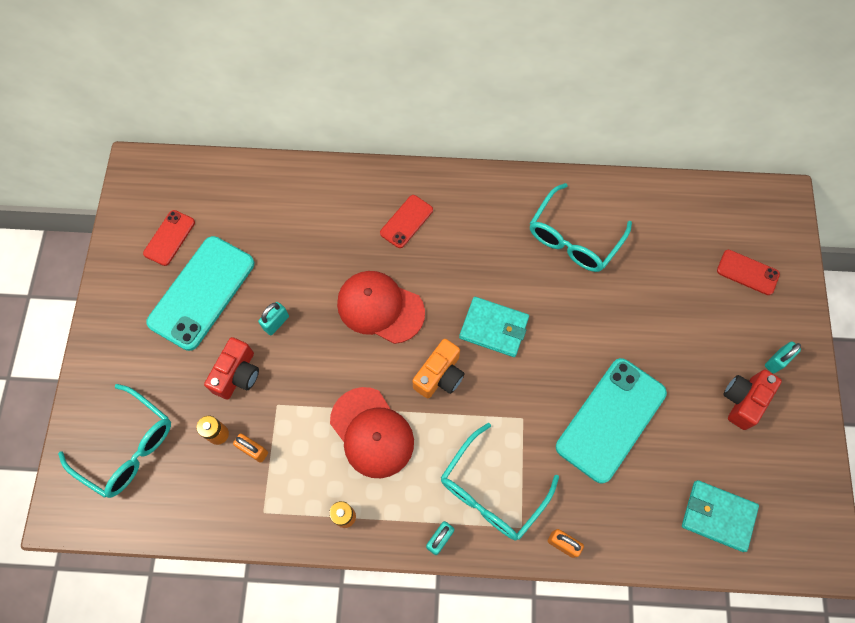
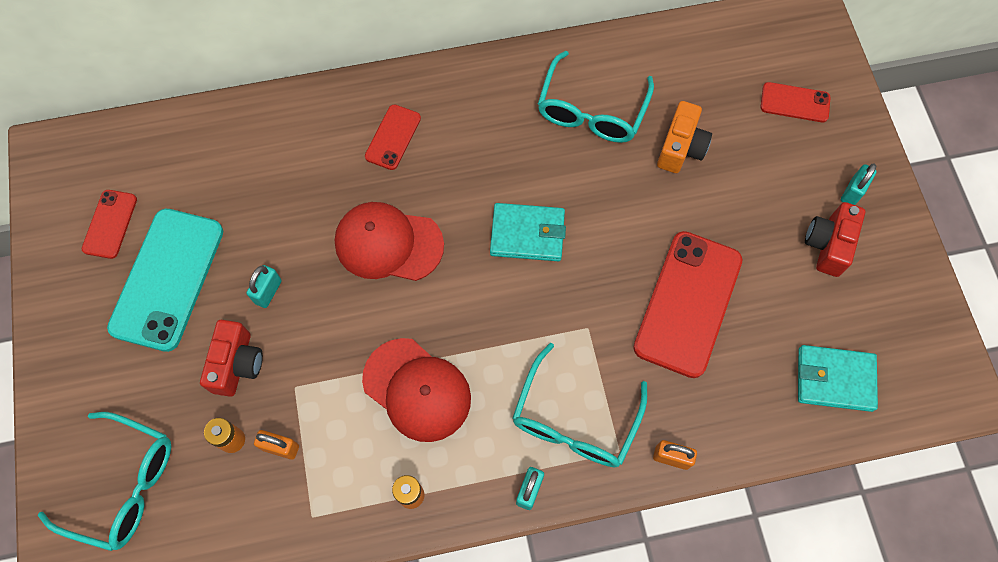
camera: 15 degrees left, 0 degrees up
orange camera [412,339,465,399] -> orange camera moved to [657,101,712,173]
turquoise phone [556,358,667,484] -> red phone [633,231,743,378]

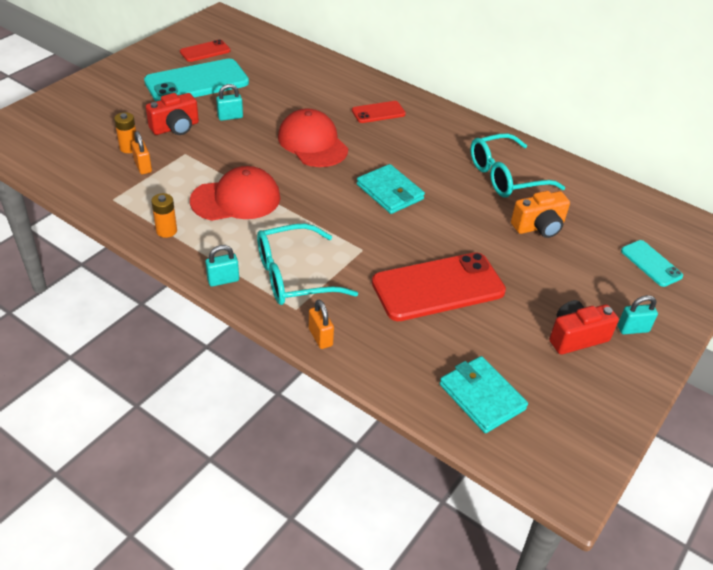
camera: 45 degrees right, 25 degrees down
turquoise glasses [38,412,171,551] -> none
red cap [362,338,471,442] -> red cap turned 105 degrees counterclockwise [190,166,281,221]
red phone [761,82,831,122] -> turquoise phone [621,240,683,287]

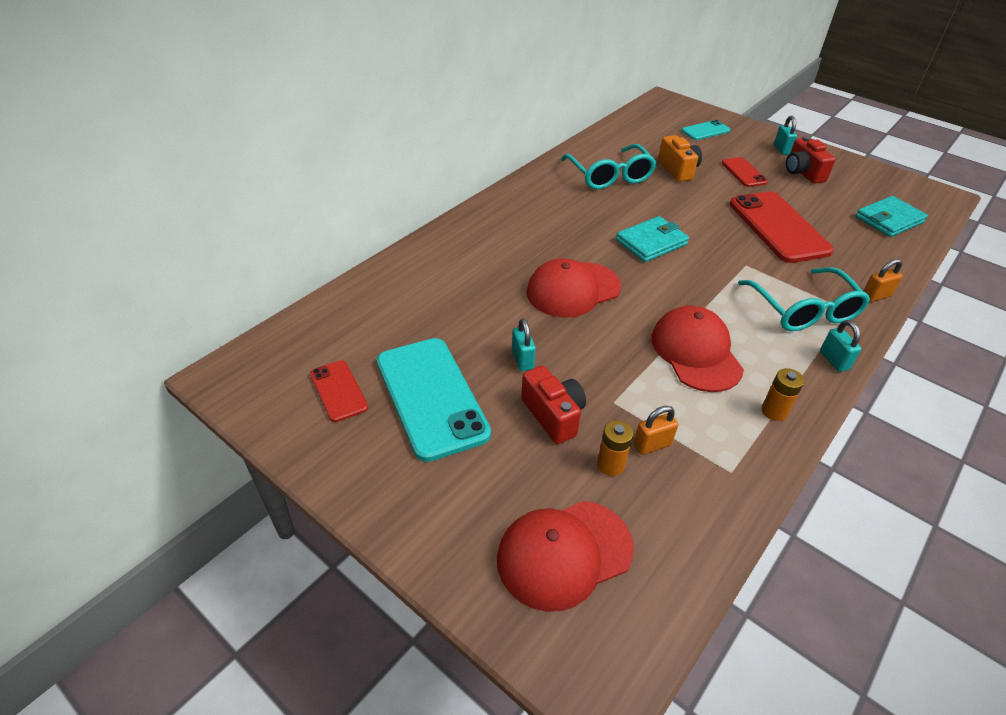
camera: 85 degrees left, 0 degrees up
red phone [352,101,406,123] -> red phone moved to [722,157,768,187]
none -> red cap [497,501,634,612]

